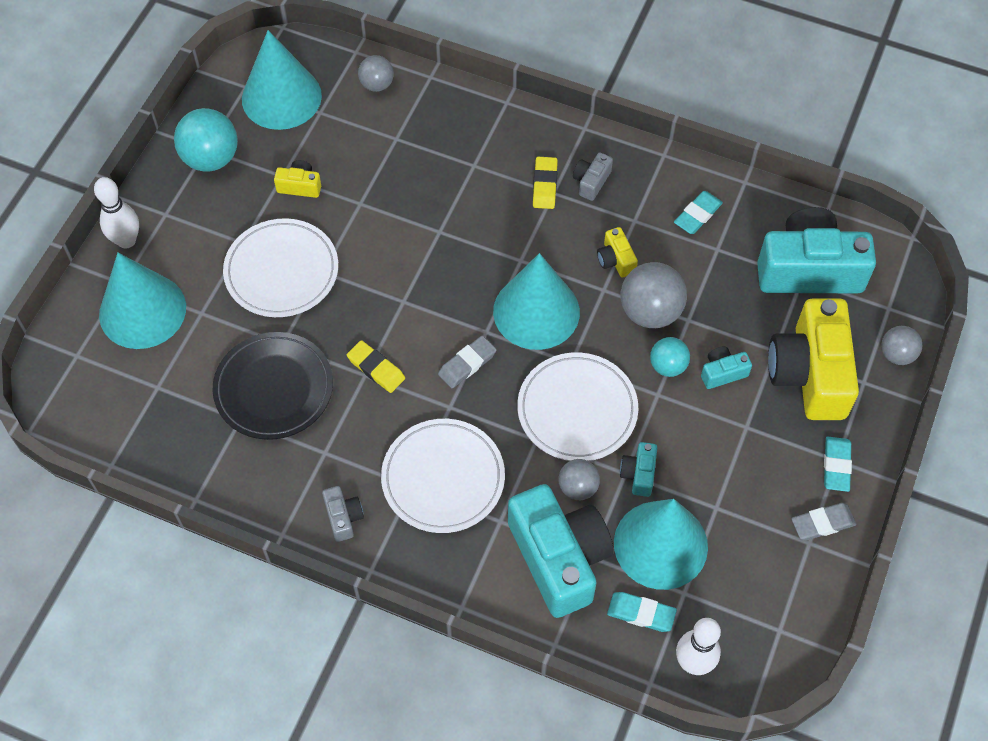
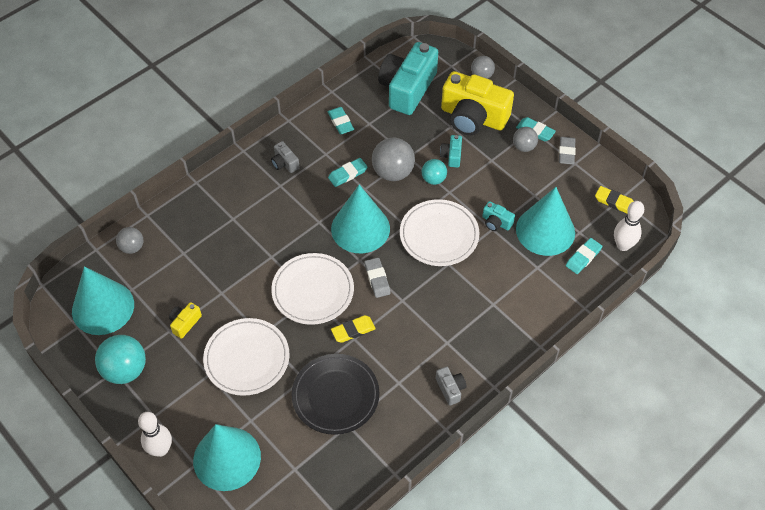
camera: 65 degrees left, 5 degrees down
grey camera [322,486,364,542] -> grey camera turned 60 degrees clockwise [436,367,466,405]
white plate [381,419,505,533] -> white plate moved to [271,253,354,325]
turquoise camera [508,484,613,618] -> none
yellow eraser [533,157,558,209] -> yellow eraser moved to [595,186,633,214]
grey ball [558,459,600,500] -> grey ball moved to [513,127,538,152]
yellow camera [597,227,638,278] -> turquoise eraser [328,158,368,187]

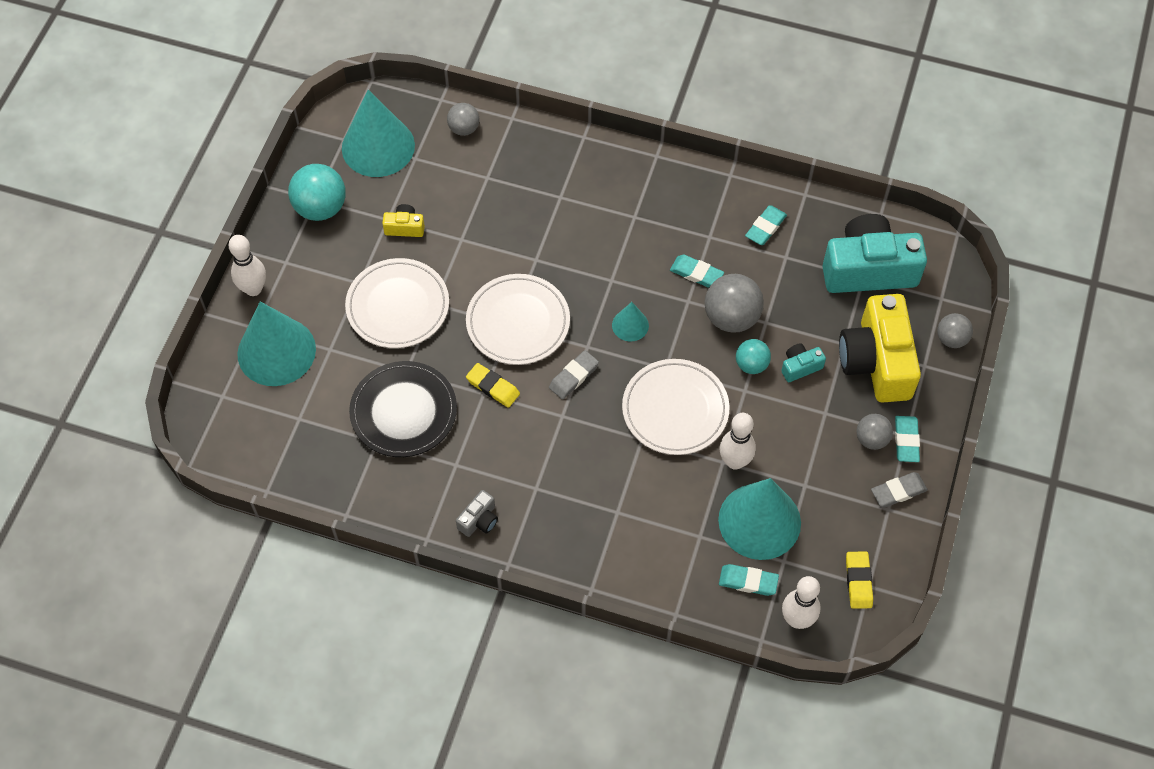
camera: 60 degrees right, 5 degrees up
grey camera [271,141,300,173] -> none
turquoise cone [331,184,390,253] -> turquoise cone [612,302,649,342], size x0.48
turquoise camera [482,201,515,231] -> white bowling pin [719,413,756,470]

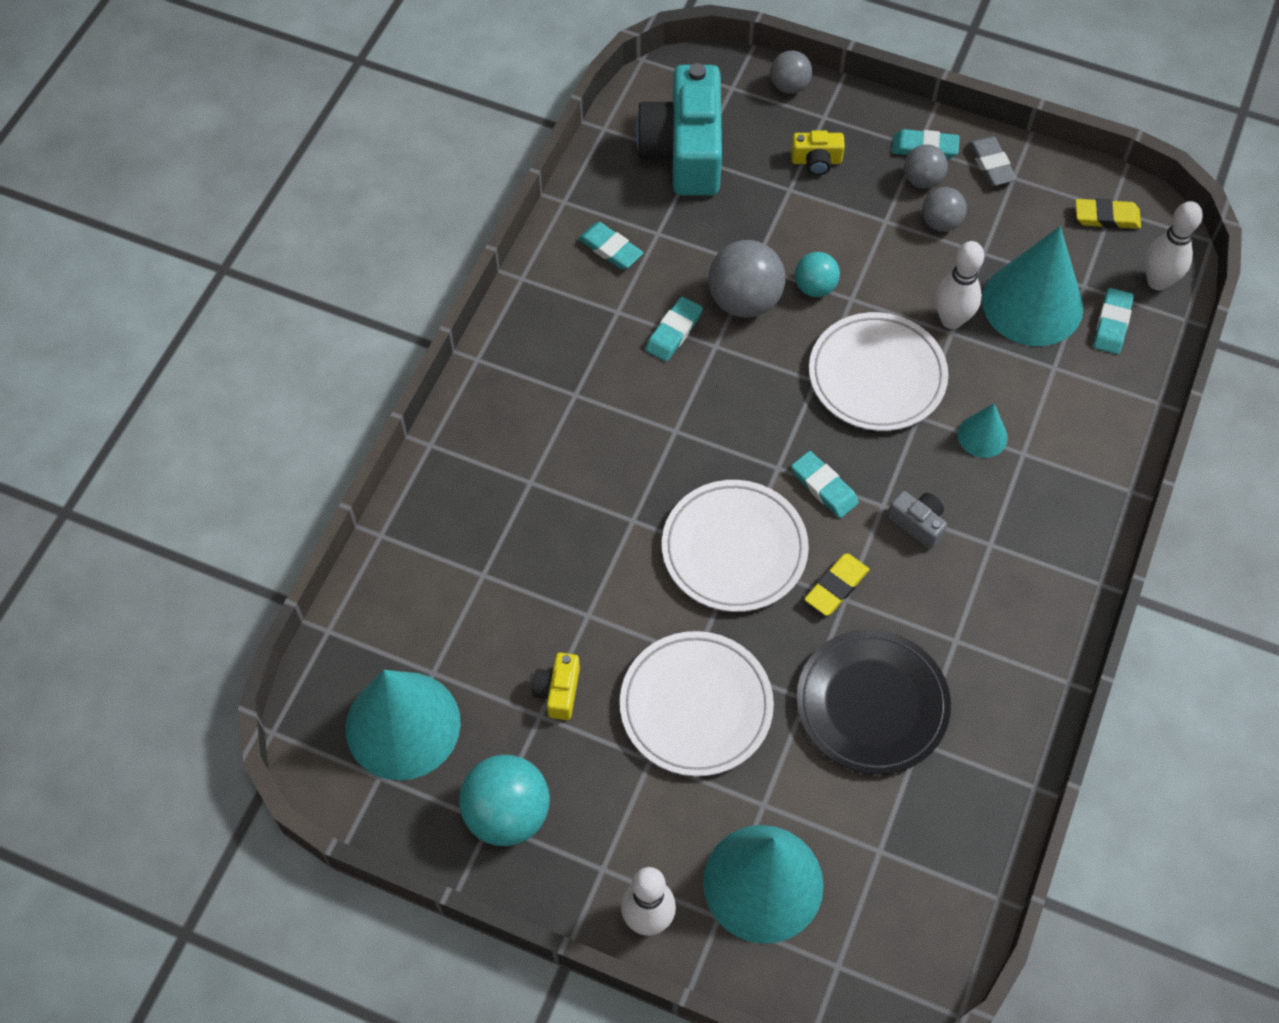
camera: 85 degrees left, 0 degrees up
grey ball [447,103,479,136] -> grey ball moved to [922,187,967,232]
grey camera [456,490,498,537] -> grey camera moved to [888,491,947,549]
grey eraser [549,350,599,399] -> turquoise eraser [791,451,859,518]
turquoise cone [612,302,649,342] -> turquoise cone moved to [957,403,1008,458]
turquoise camera [781,344,826,382] -> none
yellow camera [839,294,921,403] -> yellow camera [791,130,845,175], size x0.43

